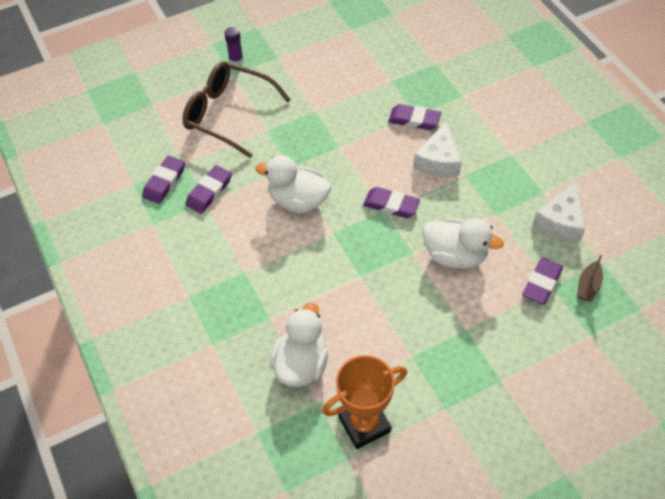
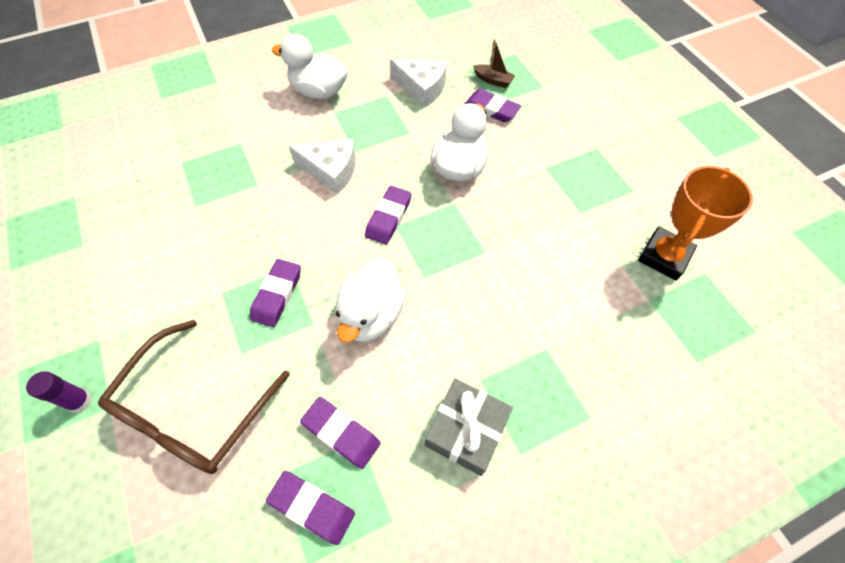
camera: 90 degrees left, 5 degrees up
white duck [270,302,328,387] -> white duck moved to [272,34,348,99]
orange trophy [322,355,407,449] -> orange trophy turned 60 degrees clockwise [638,166,753,281]
purple eraser [388,104,441,130] -> purple eraser moved to [250,259,301,327]
none -> grey gift [425,379,513,476]

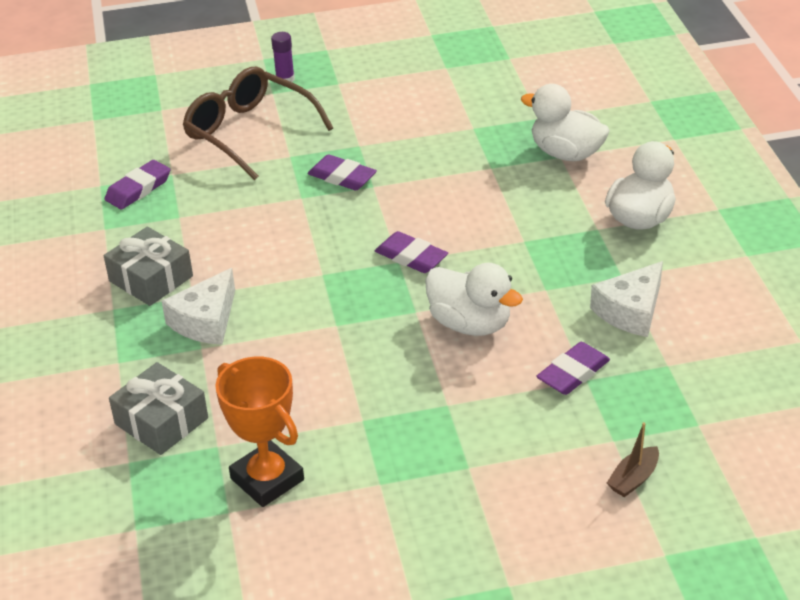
camera: 105 degrees right, 20 degrees down
white cheese [289,139,356,194] -> white cheese moved to [162,268,235,345]
purple eraser [300,397,381,469] -> none
white duck [336,258,406,343] -> white duck moved to [521,84,610,161]
brown boat [473,39,516,88] -> brown boat moved to [607,422,659,497]
none -> grey gift [109,362,208,455]

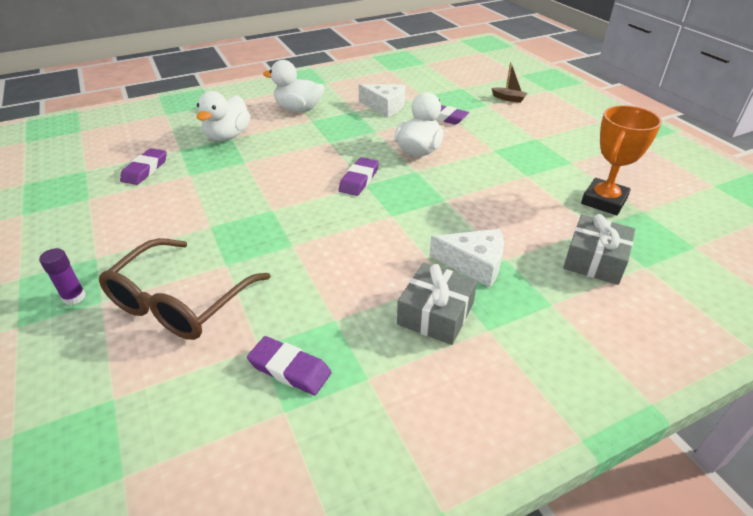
camera: 105 degrees left, 0 degrees up
purple eraser [308,154,377,190] -> purple eraser moved to [120,148,167,185]

